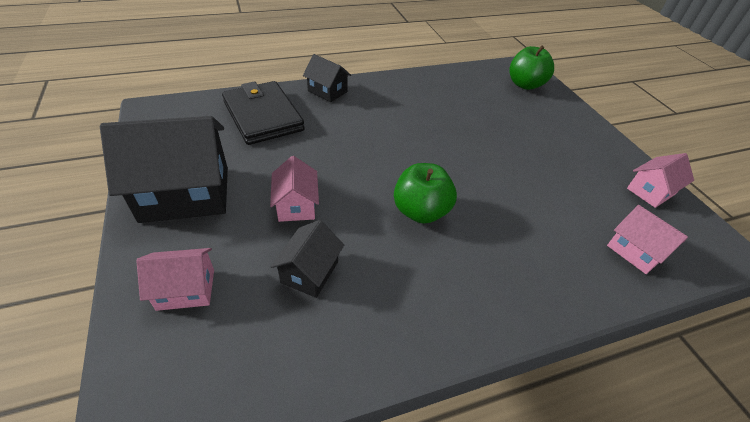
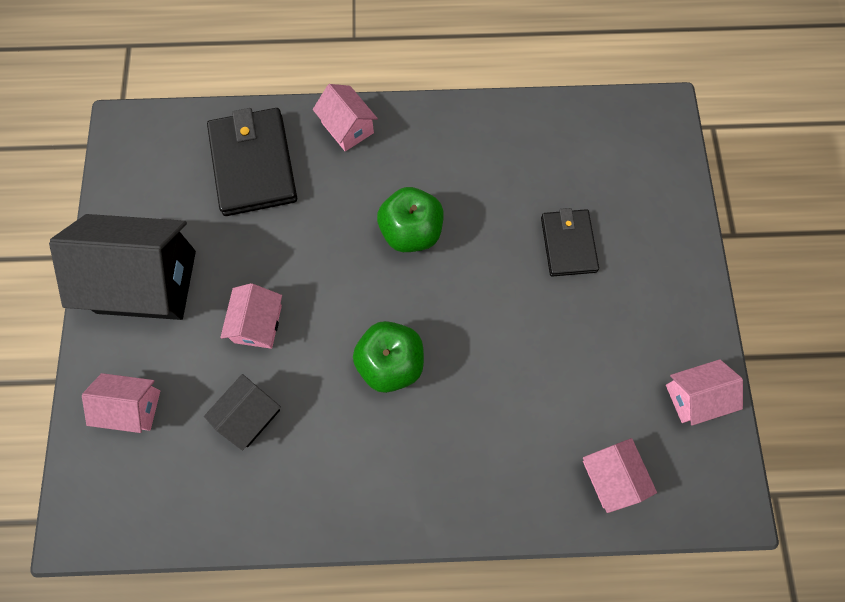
camera: 20 degrees right, 25 degrees up
black house [303,54,351,102] -> pink house [313,84,378,151]
green apple [509,46,554,90] -> green apple moved to [377,187,444,252]
none -> black wallet [541,208,599,277]

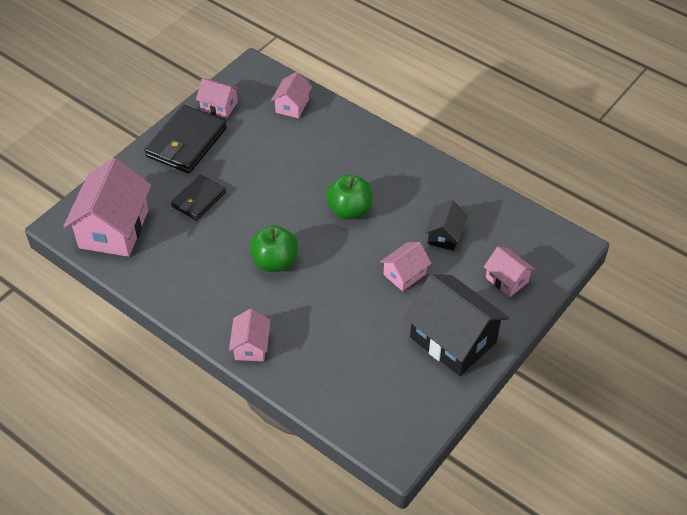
camera: 140 degrees left, 20 degrees down
black house [204,374,281,451] -> black house turned 60 degrees counterclockwise [425,200,468,251]
black wallet [207,108,297,216] -> black wallet moved to [145,105,227,174]
none -> pink house [63,158,151,257]

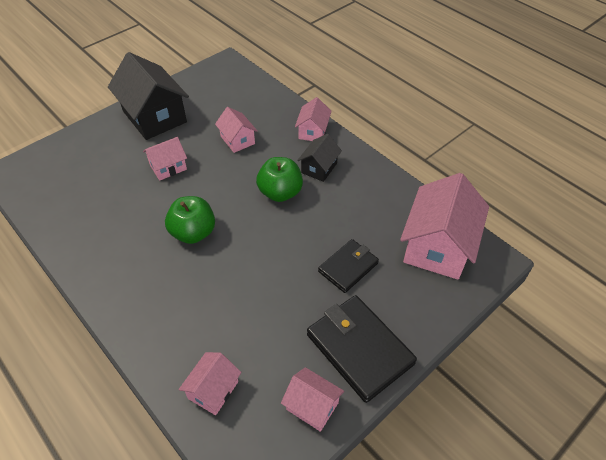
camera: 170 degrees left, 0 degrees up
black wallet [145,105,227,174] -> black wallet turned 75 degrees counterclockwise [307,295,417,403]
black house [425,200,468,251] -> black house moved to [297,134,342,182]
pink house [484,246,535,297] -> pink house moved to [215,107,258,153]

